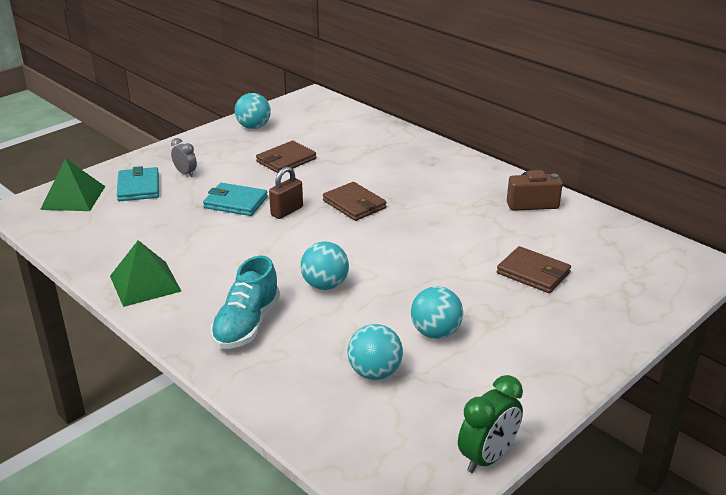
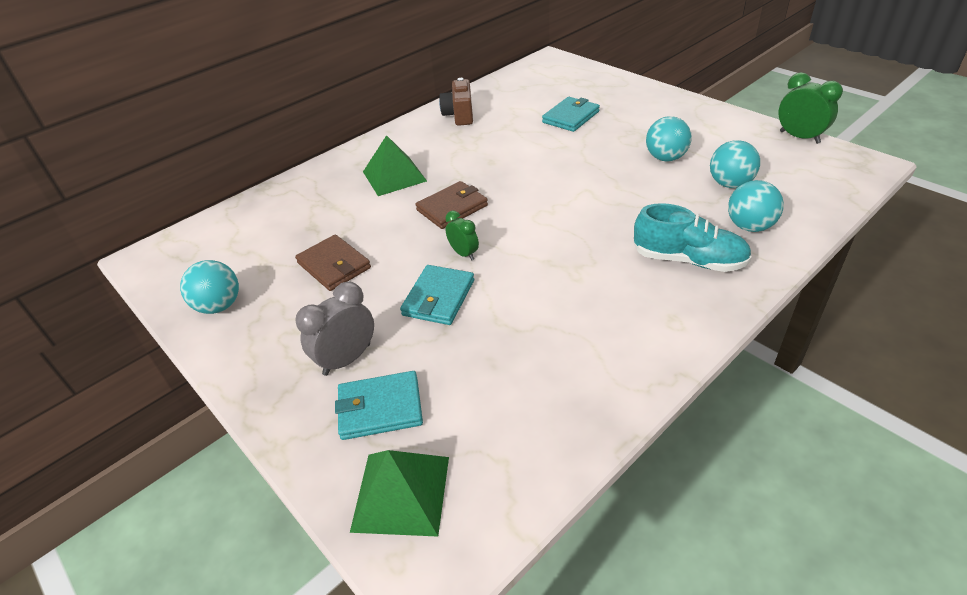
camera: 85 degrees left, 10 degrees up
green pyramid [110,240,181,307] -> green pyramid moved to [363,135,427,196]
grey clock [171,138,197,177] -> grey clock [295,282,374,376], size x1.60
brown padlock [269,166,303,219] -> green clock [445,211,479,260]
turquoise ball [300,241,349,290] -> turquoise ball moved to [728,180,784,232]
brown wallet [497,246,571,293] -> turquoise wallet [542,97,600,132]

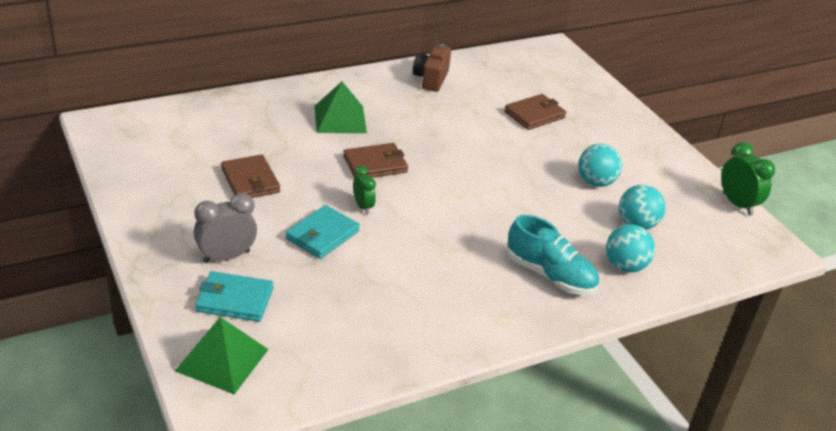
camera: 10 degrees right, 5 degrees down
turquoise ball [180,260,239,314] -> none
turquoise wallet [542,97,600,132] -> brown wallet [504,94,566,130]

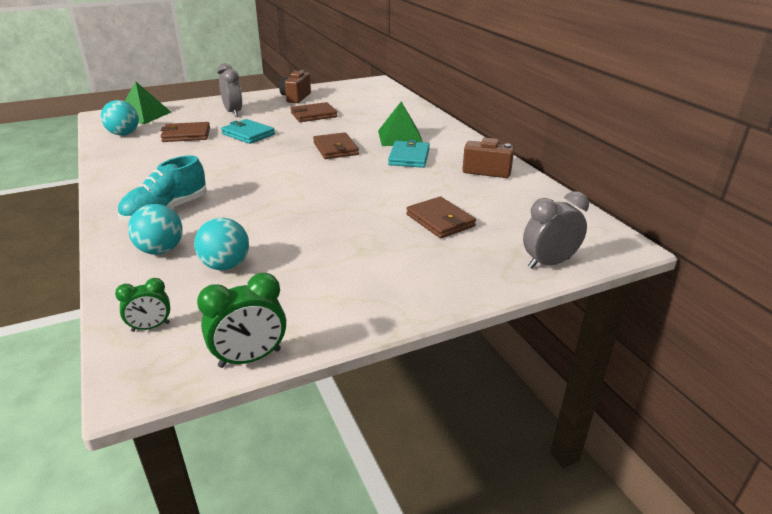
camera: 95 degrees right, 5 degrees down
turquoise wallet [195,271,273,322] -> turquoise wallet moved to [388,140,430,168]
green clock [353,166,376,214] -> green clock moved to [115,278,170,332]
turquoise ball [578,144,622,187] -> turquoise ball moved to [101,100,139,136]
none -> brown wallet [161,122,210,142]
none -> brown camera [279,70,311,103]
none -> grey clock [523,191,589,269]

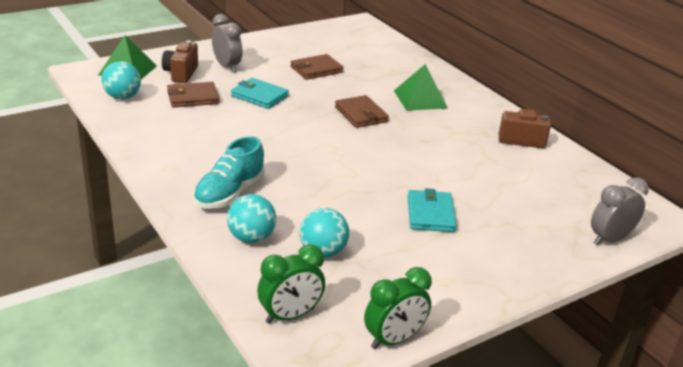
camera: 10 degrees left, 0 degrees up
green clock [115,278,170,332] -> green clock [257,244,325,324], size x1.60
brown camera [279,70,311,103] -> brown camera moved to [162,40,198,83]
turquoise wallet [388,140,430,168] -> turquoise wallet moved to [408,188,457,232]
brown wallet [406,196,476,238] -> none

